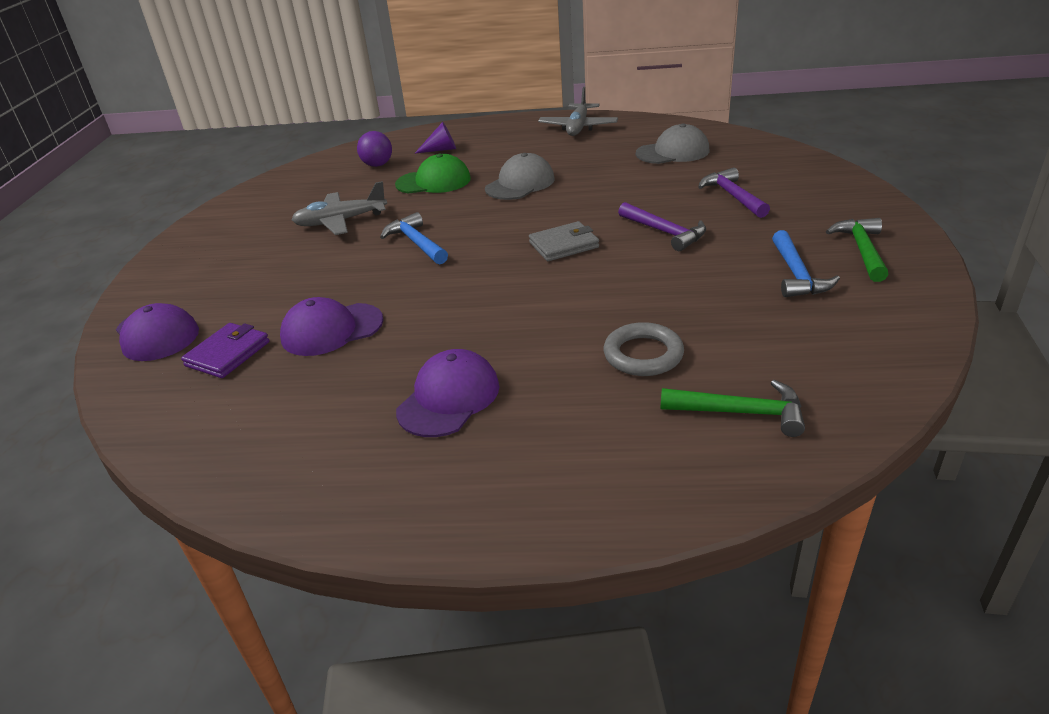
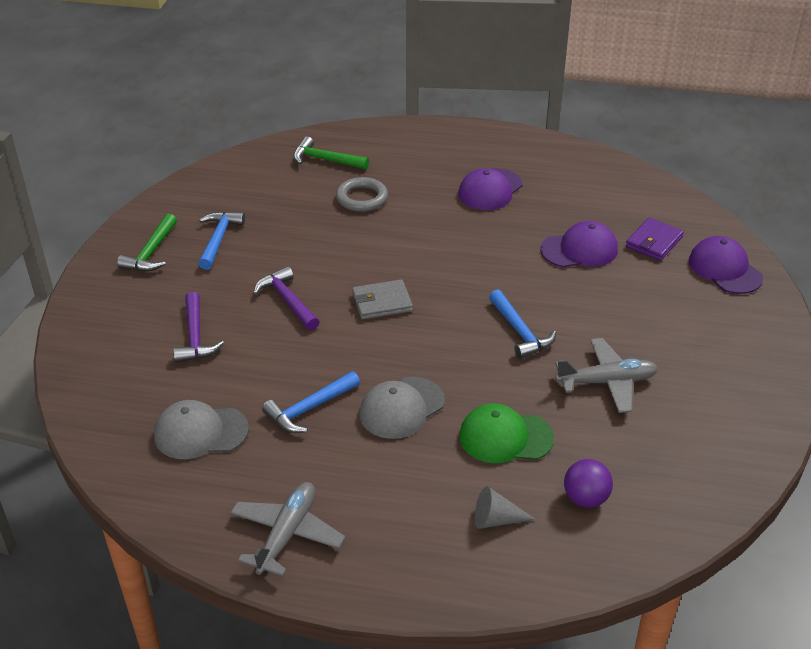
camera: 175 degrees left, 5 degrees up
purple cone [415,122,456,154] -> grey cone [475,486,536,529]
none -> blue hammer [262,371,360,433]

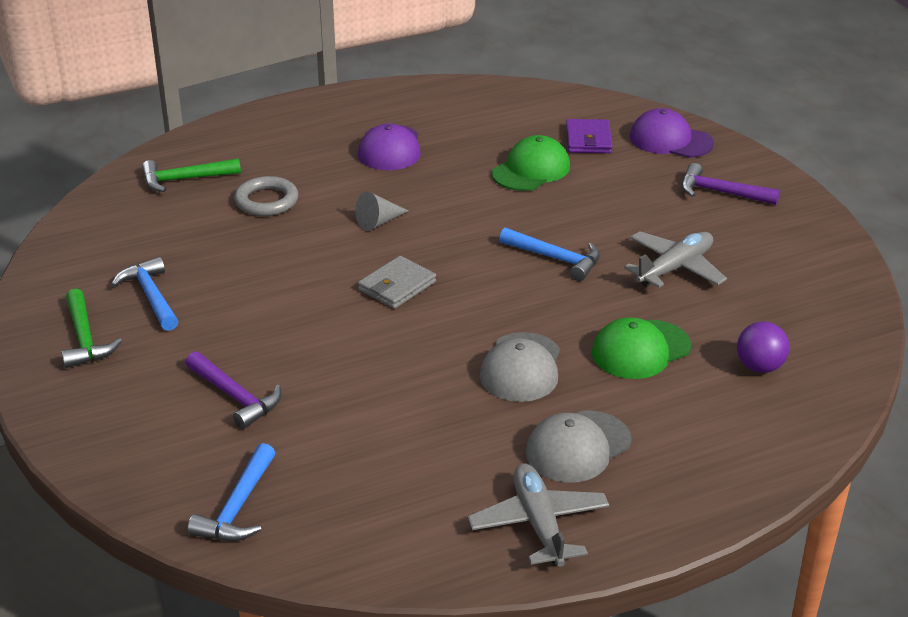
camera: 35 degrees left, 5 degrees down
grey cap [154,400,249,459] -> grey cap moved to [526,410,631,483]
purple hammer [253,266,320,331] -> purple hammer moved to [681,163,780,205]
blue hammer [262,371,360,433] -> blue hammer moved to [188,443,275,541]
grey cone [475,486,536,529] -> grey cone moved to [356,192,408,231]
purple cap [540,221,618,267] -> green cap [492,135,570,191]

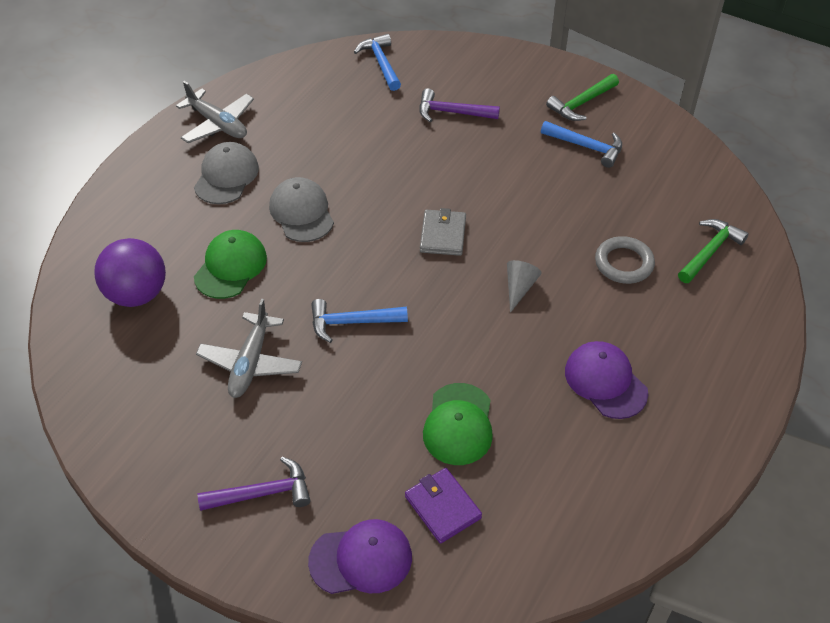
camera: 145 degrees right, 15 degrees up
green hammer [61,289,122,368] -> green hammer turned 75 degrees counterclockwise [546,74,619,121]
purple ball [737,321,789,373] -> purple ball [94,238,166,307], size x1.62

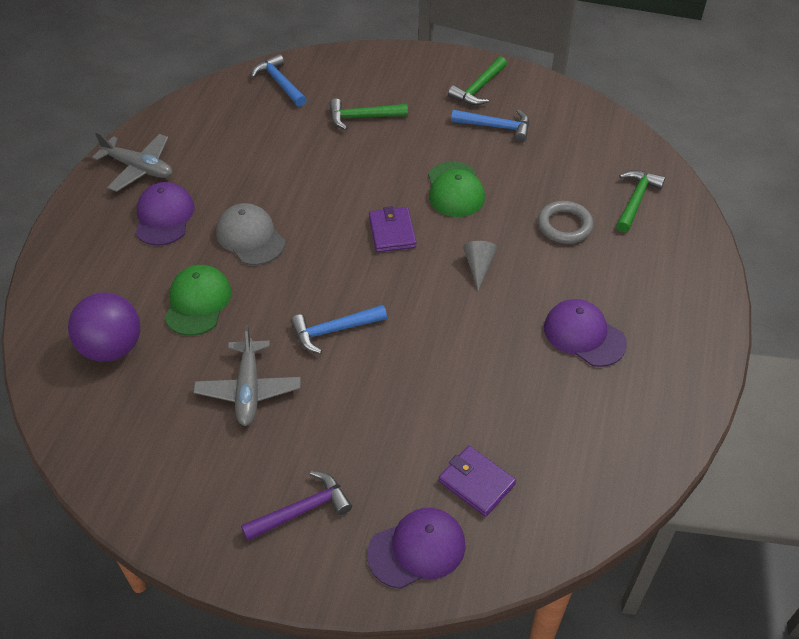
camera: 15 degrees left, 0 degrees up
grey cap [194,142,259,204] -> purple cap [135,182,194,246]
purple hammer [419,88,500,122] -> green hammer [329,98,408,130]
grey wallet [420,208,466,256] -> purple wallet [369,206,416,252]
green cap [423,383,493,465] -> green cap moved to [428,162,485,217]

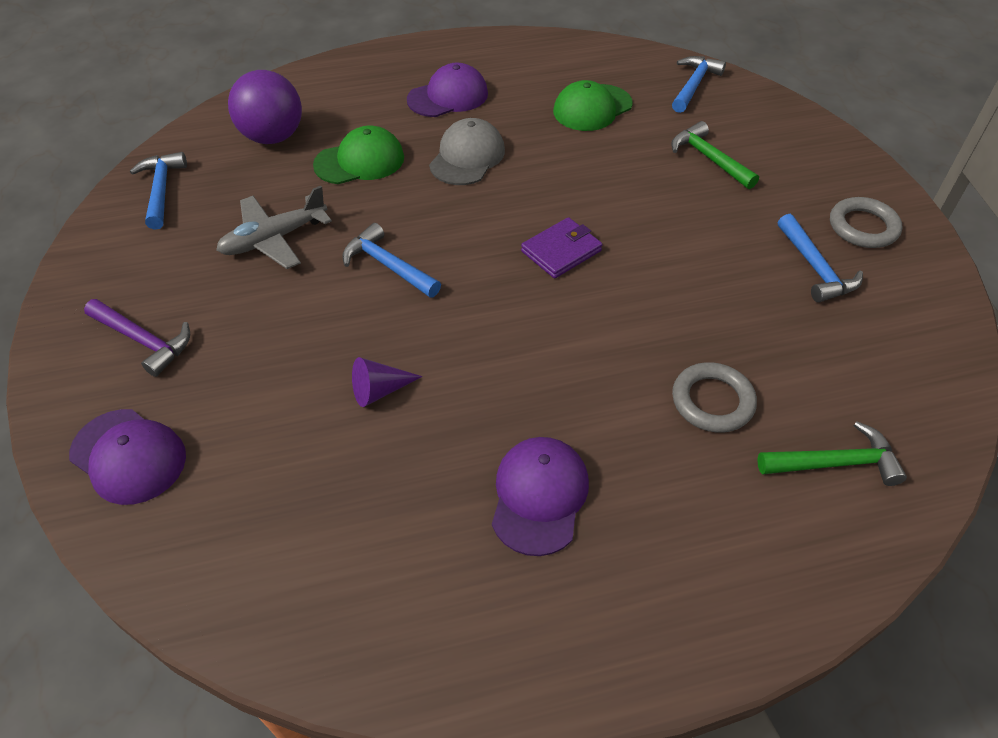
camera: 60 degrees right, 0 degrees up
grey plane [92,131,172,192] -> none
green cap [428,162,485,217] -> green cap moved to [553,80,633,131]
purple wallet [438,446,516,517] -> none
green hammer [448,56,507,105] -> grey ring [830,197,902,248]
grey cone [463,241,497,291] -> none
none -> blue hammer [130,152,187,230]
none -> purple cone [352,357,423,407]

